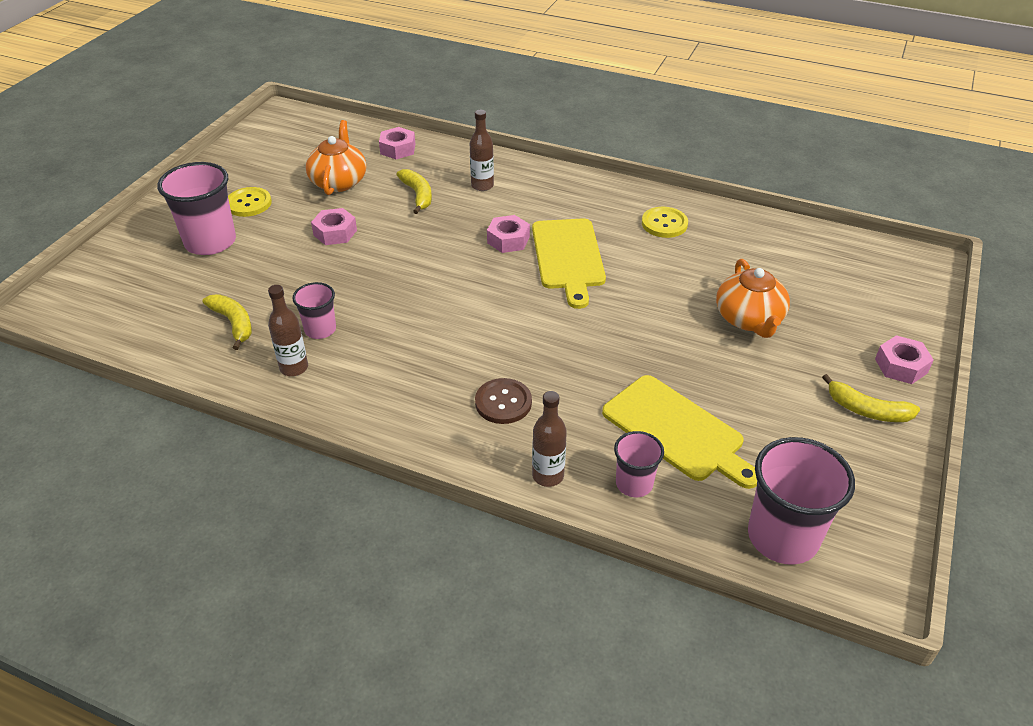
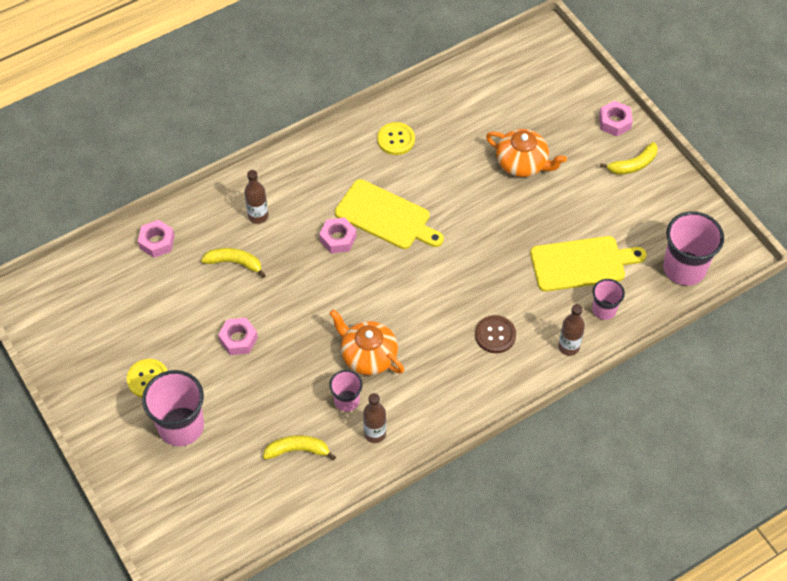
camera: 55 degrees left, 15 degrees up
orange teapot [306,120,366,195] -> orange teapot moved to [329,309,404,375]

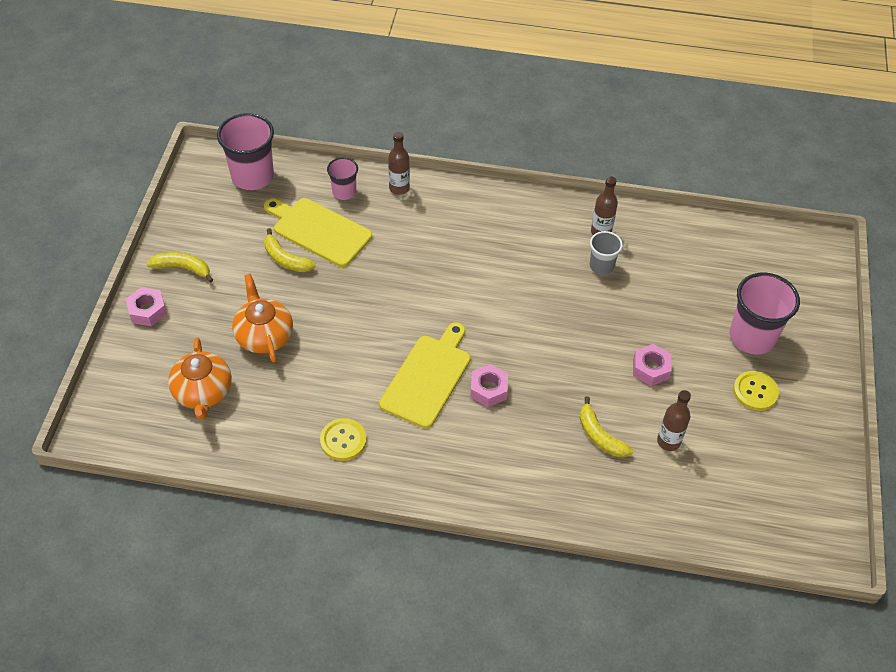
camera: 140 degrees left, 5 degrees down
pink nut [138,220,175,258] -> none
brown bottle [244,170,268,224] -> brown bottle moved to [657,390,691,451]
yellow banana [263,435,336,460] -> yellow banana moved to [264,228,316,272]
orange teapot [329,309,404,375] -> orange teapot moved to [168,337,232,419]
pink cup [329,370,363,412] -> grey cup [590,231,623,275]
yellow cutting board [335,179,444,249] -> yellow cutting board turned 45 degrees clockwise [379,322,471,428]
brown button [475,315,516,353] -> none

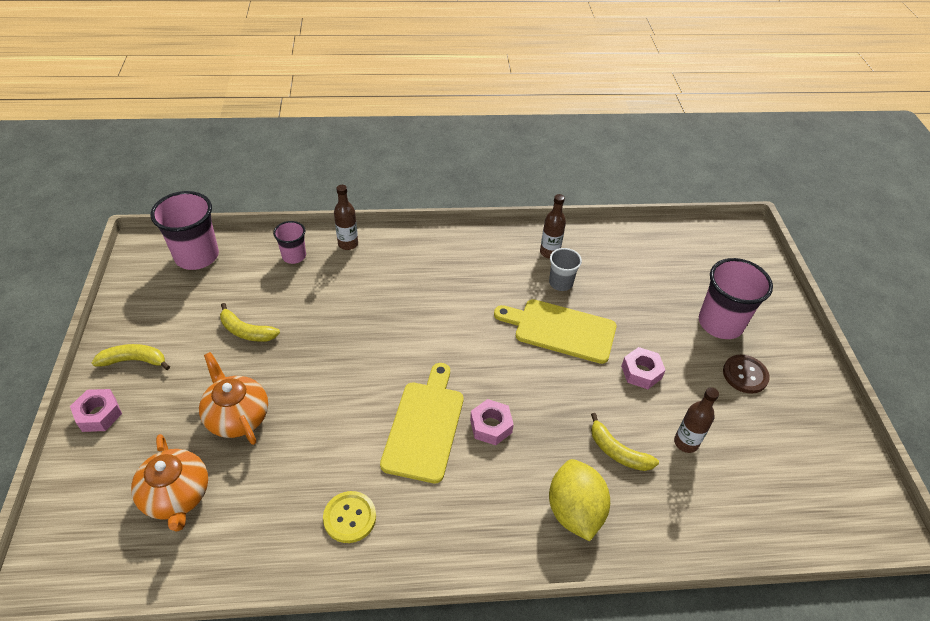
camera: 15 degrees left, 5 degrees down
yellow cutting board [264,198,372,267] -> yellow cutting board moved to [494,299,617,364]
yellow button [733,371,779,411] -> brown button [723,355,770,394]
none -> yellow lemon [549,459,610,541]

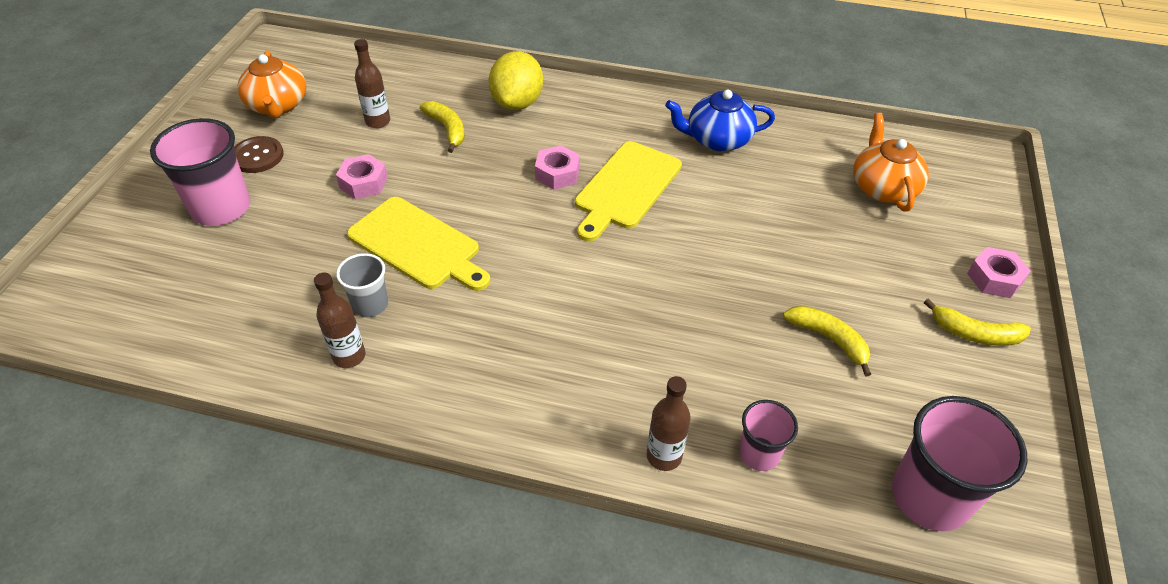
camera: 160 degrees left, 0 degrees up
orange teapot [199,352,268,445] -> orange teapot moved to [237,50,307,118]
yellow button [323,491,376,543] -> blue teapot [665,90,775,151]

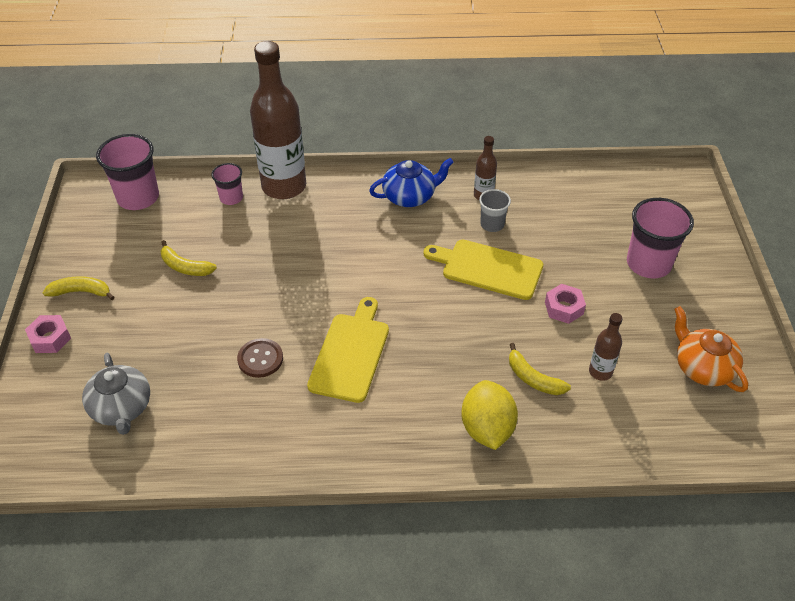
camera: 165 degrees right, 0 degrees up
brown button [234,136,284,173] -> brown button moved to [237,338,283,378]
pink nut [535,145,580,190] -> none
brown bottle [647,376,691,471] -> brown bottle [250,41,306,199], size x2.26
blue teapot [665,90,775,151] -> blue teapot moved to [369,158,453,207]
orange teapot [853,113,929,212] -> grey teapot [82,353,150,435]

